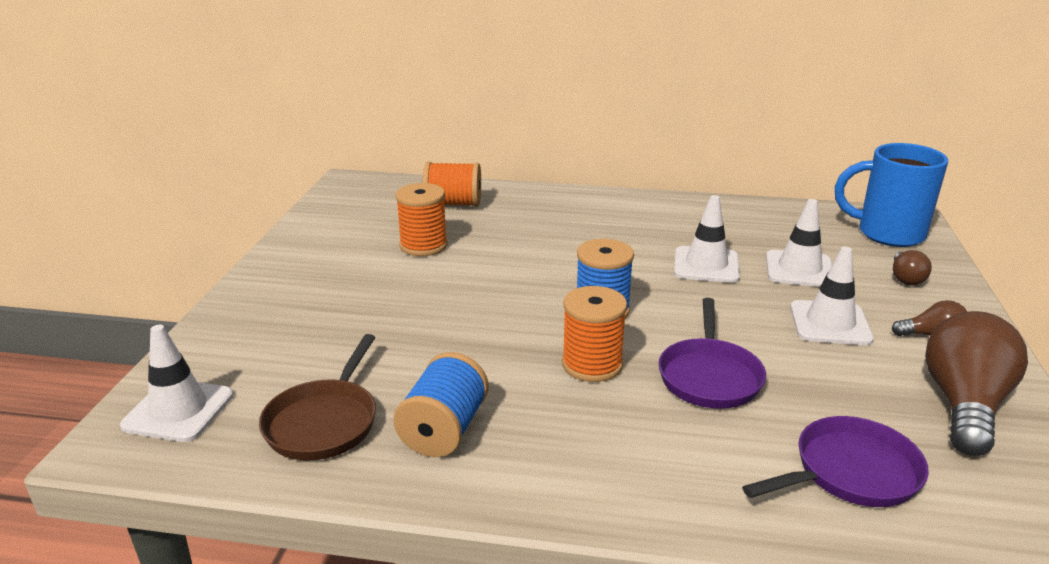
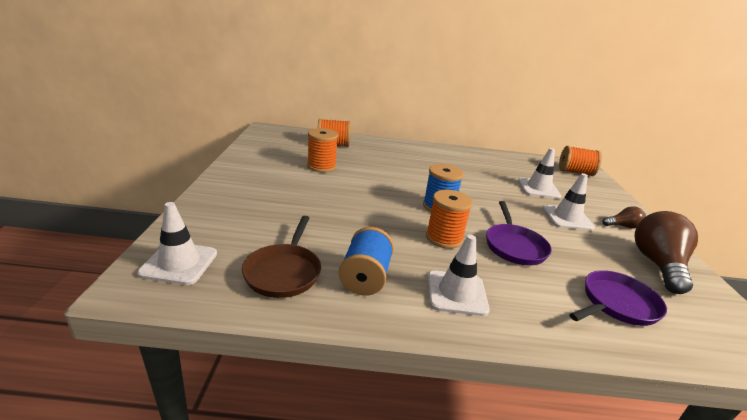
camera: 10 degrees left, 0 degrees up
white traffic cone [674,195,740,283] -> white traffic cone moved to [428,235,490,316]
blue mug [835,143,948,247] -> orange spool [559,146,602,176]
brown light bulb [893,250,932,285] -> none

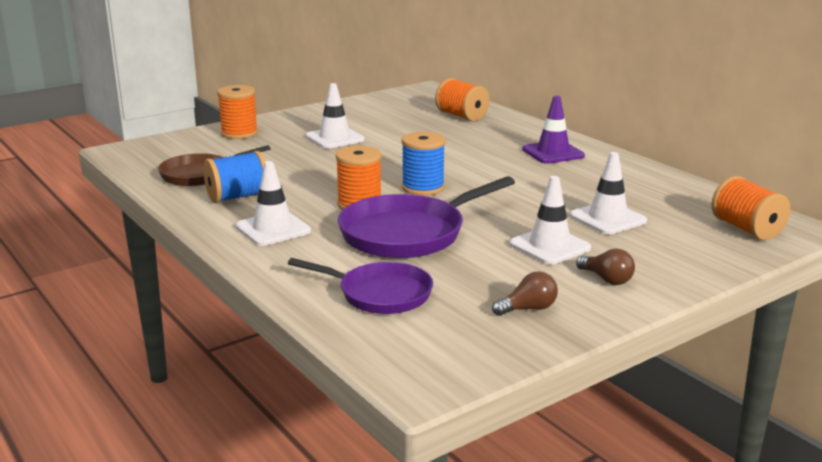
camera: 55 degrees right, 5 degrees down
white traffic cone [137,202,217,285] -> white traffic cone moved to [306,83,365,149]
orange spool [307,128,338,172] -> orange spool moved to [217,85,258,139]
purple pan [486,201,552,266] -> purple pan [338,176,515,258], size x1.53
brown light bulb [634,211,698,294] -> brown light bulb [492,271,558,316], size x0.49
none -> purple traffic cone [522,96,585,164]

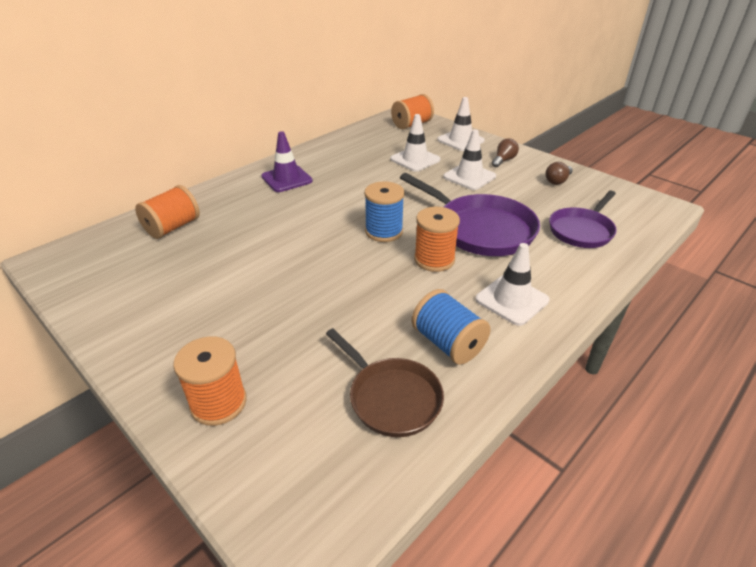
camera: 100 degrees left, 15 degrees up
purple pan [288,258,433,314] -> purple pan turned 150 degrees counterclockwise [549,191,617,248]
white traffic cone [306,83,365,149] -> white traffic cone moved to [437,97,485,151]
brown light bulb [492,271,558,316] -> brown light bulb turned 105 degrees counterclockwise [545,162,573,185]

